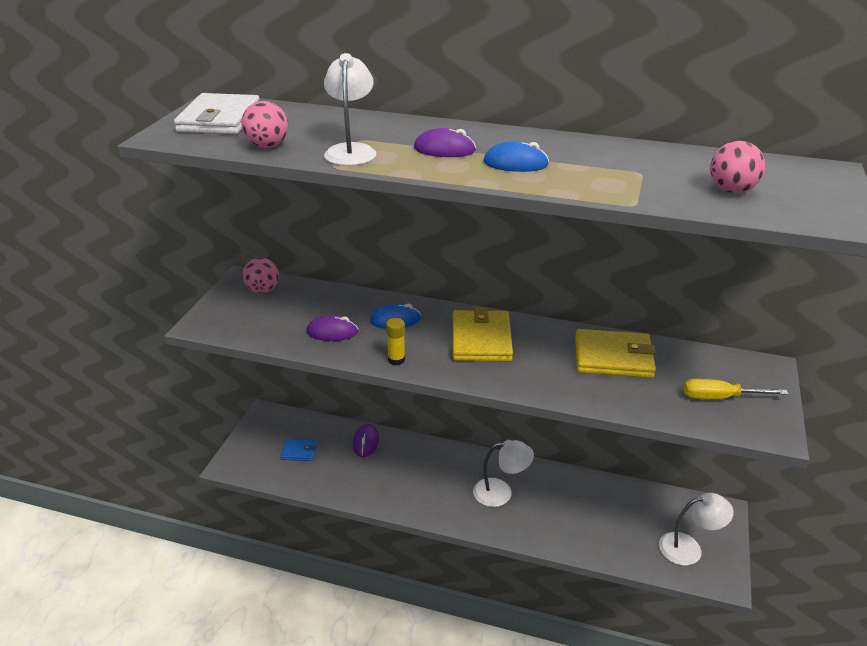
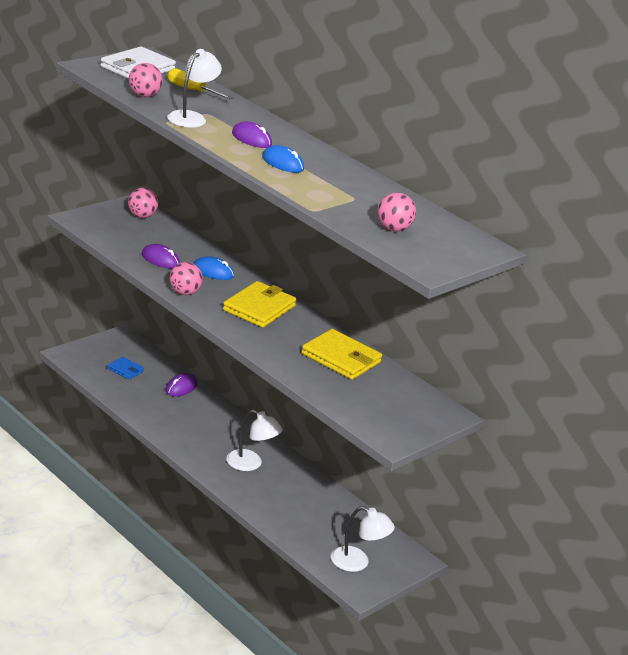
camera: 25 degrees right, 5 degrees down
yellow glue stick [386,318,405,365] -> pink ball [169,262,203,295]
yellow screwdriver [684,379,788,399] -> yellow screwdriver moved to [168,68,233,99]

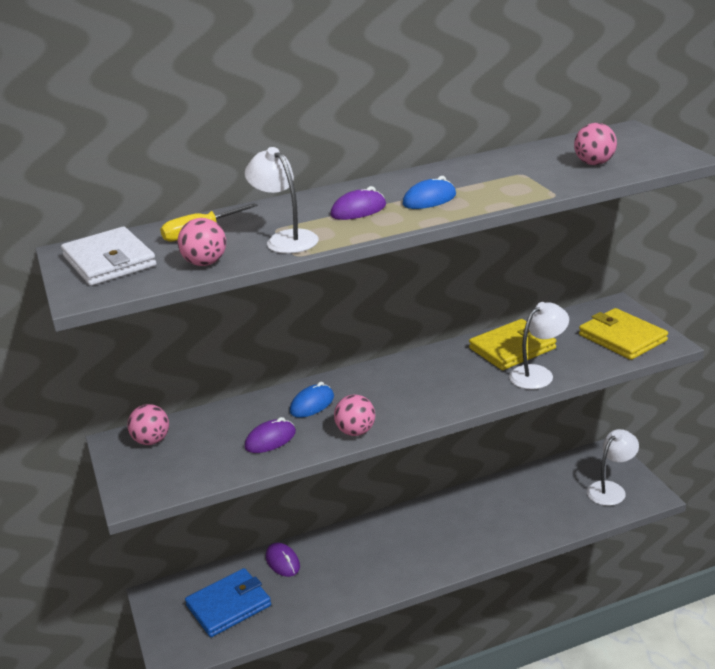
camera: 60 degrees left, 0 degrees up
blue wallet [107,357,144,380] -> blue wallet [185,568,271,637], size x1.89
yellow wallet [223,281,297,328] -> yellow wallet moved to [579,308,668,360]
white lamp [226,410,283,471] -> white lamp moved to [509,302,569,389]

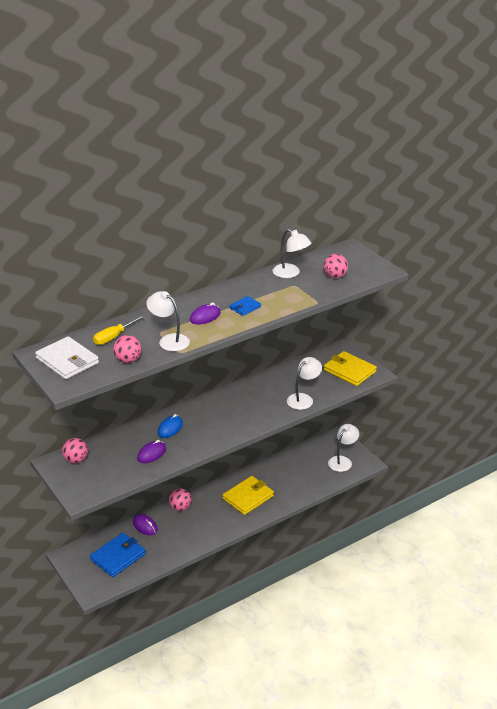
camera: 15 degrees left, 5 degrees up
pink ball [334,394,375,436] -> pink ball moved to [169,488,191,511]
blue mouse [403,176,456,209] -> blue wallet [229,296,261,316]
yellow wallet [469,319,556,370] -> yellow wallet moved to [223,476,274,515]
none -> white lamp [273,229,311,278]

